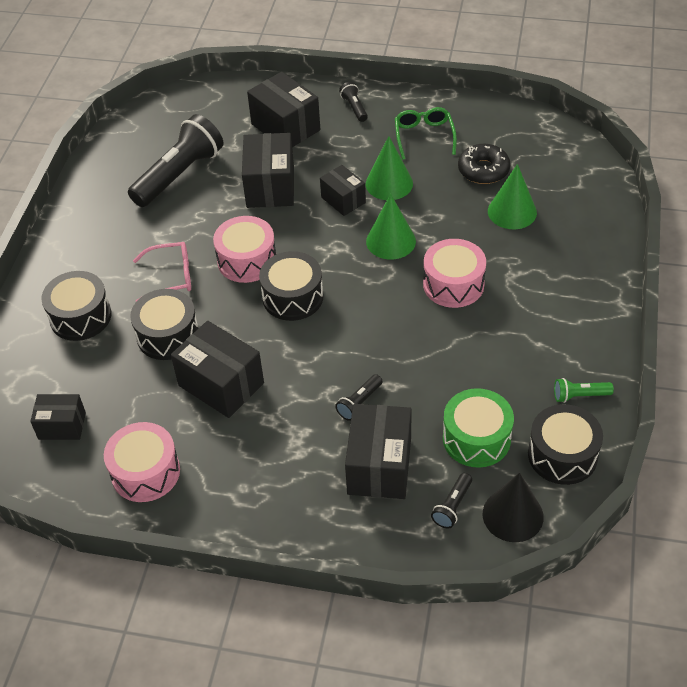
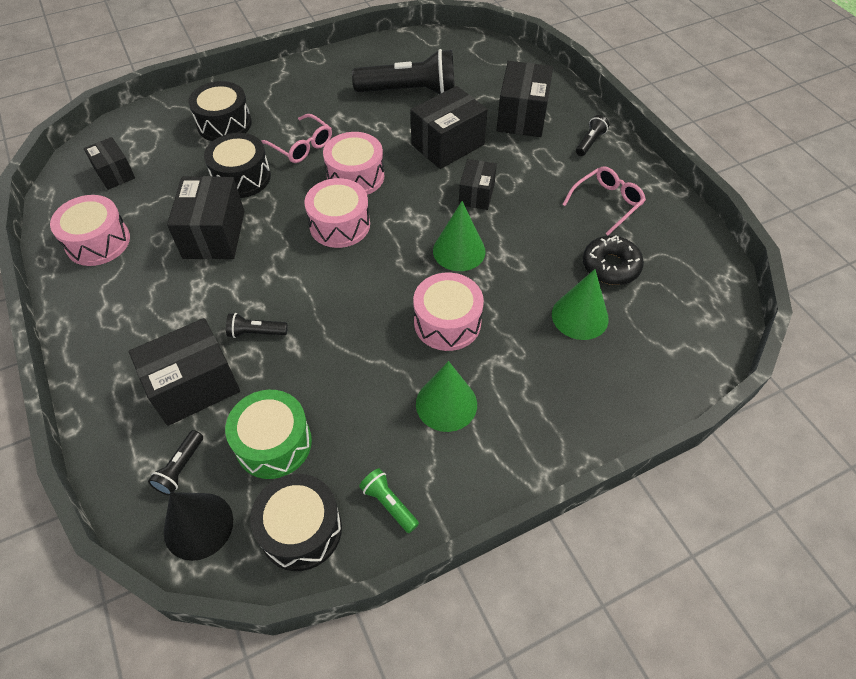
camera: 50 degrees right, 5 degrees up
black drum [259,251,324,321] -> pink drum [304,178,370,248]
green cone [366,136,413,200] -> green cone moved to [416,361,477,432]
green glasses [395,107,457,160] -> pink glasses [562,166,646,236]
black flashlight [431,473,472,529] -> black flashlight turned 60 degrees counterclockwise [148,430,203,495]

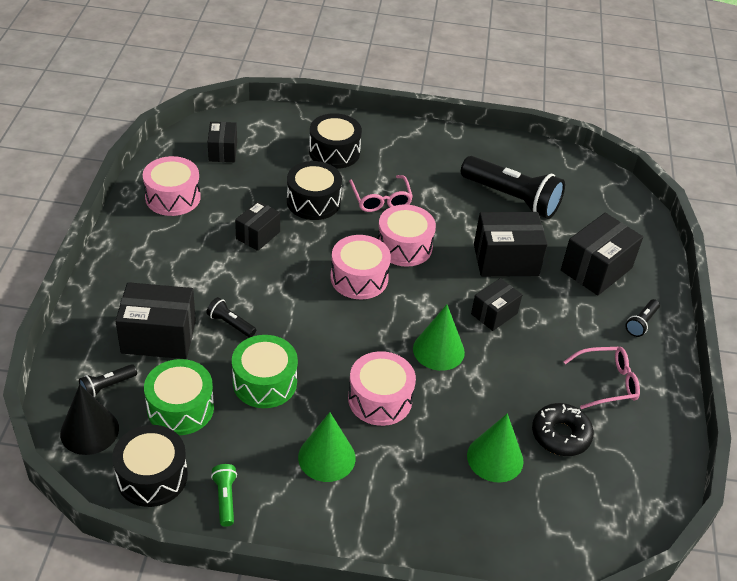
camera: 30 degrees right, 10 degrees down
black box [167,176,245,259] -> black box [235,201,280,251], size x0.61
black flashlight [576,115,609,156] -> black flashlight turned 150 degrees clockwise [625,299,660,337]
none -> green drum [232,335,298,408]

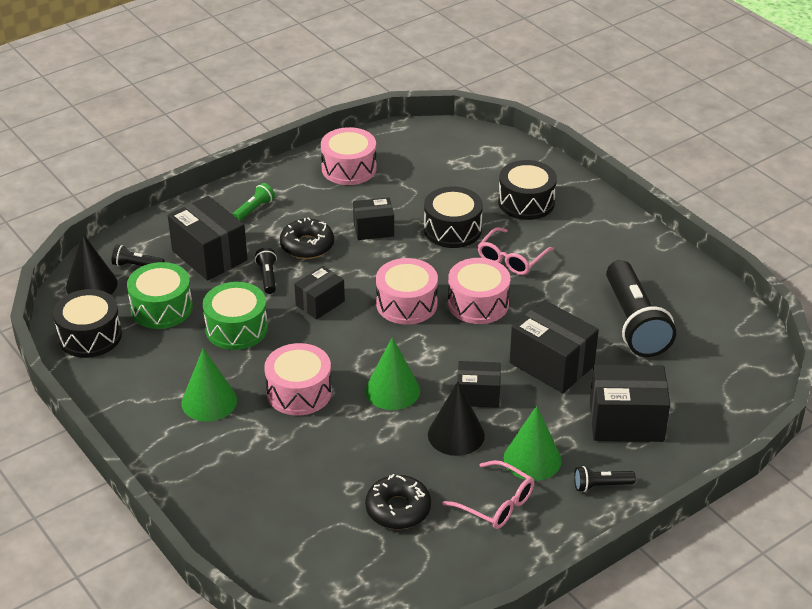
camera: 50 degrees right, 5 degrees down
black box [208,122,237,162] -> black box moved to [294,266,345,319]
green flashlight [211,464,237,527] -> green flashlight moved to [232,183,275,221]
green cone [467,413,524,483] -> green cone moved to [503,406,562,481]
none -> black donut [280,217,334,259]
none -> black cone [428,382,485,456]

